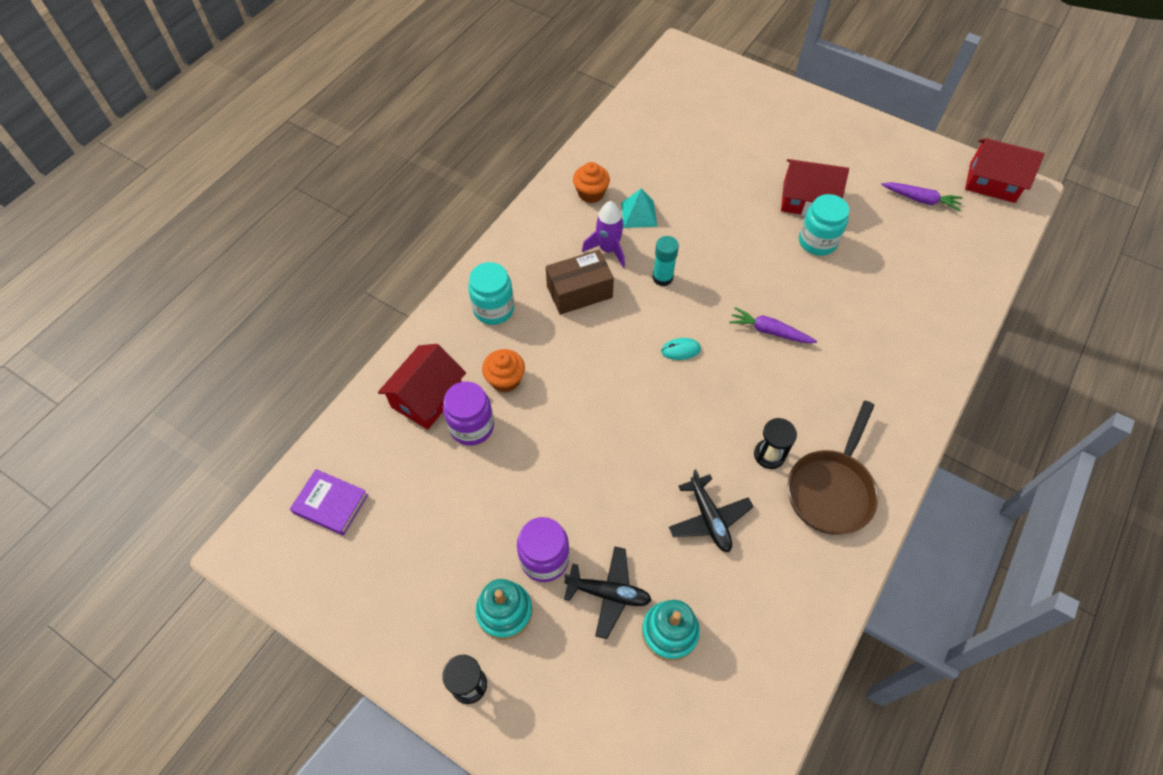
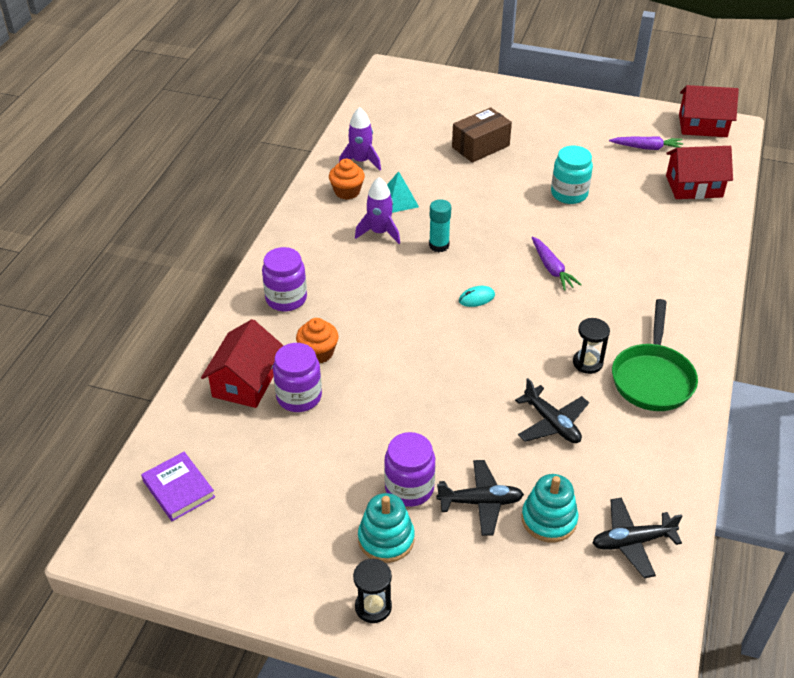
camera: 15 degrees left, 15 degrees down
purple book [290,469,368,535] -> purple book turned 45 degrees clockwise [141,452,215,521]
turquoise jar [468,262,514,325] -> purple jar [262,247,307,311]
brown box [546,250,614,315] -> brown box moved to [452,107,512,163]
purple carrot [729,307,817,343] -> purple carrot turned 120 degrees counterclockwise [532,236,582,291]
red house [781,159,849,216] -> red house moved to [666,146,733,199]
brown pan [788,401,878,535] -> green pan [612,299,698,411]
none -> purple rocket [339,107,381,170]
none -> black plane [593,497,683,578]

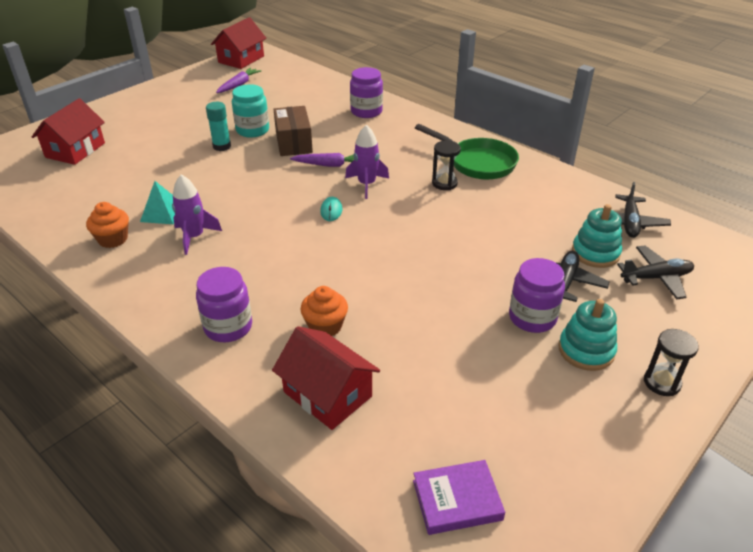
camera: 65 degrees left, 5 degrees down
purple jar [273,343,322,412] -> purple jar moved to [350,67,383,118]
purple rocket [339,107,381,170] -> purple rocket moved to [345,125,389,199]
turquoise glue stick [429,199,451,252] -> turquoise glue stick moved to [206,102,231,151]
brown box [452,107,512,163] -> brown box moved to [274,106,313,156]
black plane [515,378,589,443] -> black plane moved to [617,245,694,300]
red house [666,146,733,199] -> red house moved to [32,98,105,165]

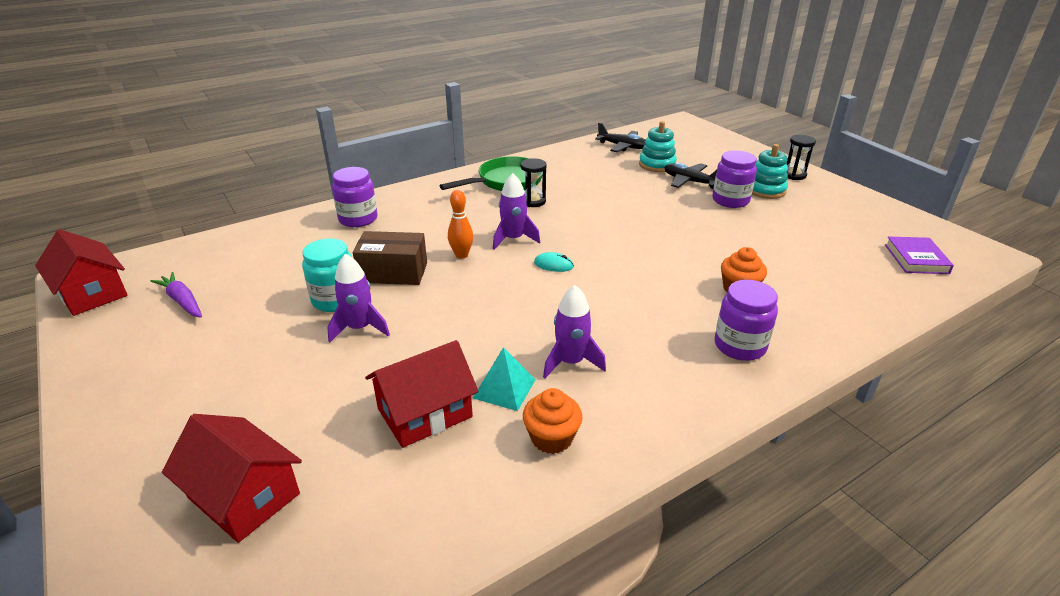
camera: 75 degrees left, 5 degrees down
turquoise glue stick [206,102,231,151] -> purple rocket [327,253,390,343]
red house [272,326,380,430] -> red house moved to [365,340,479,448]
purple carrot [290,153,354,167] -> orange bowling pin [448,190,473,259]
black plane [617,245,694,300] -> none

